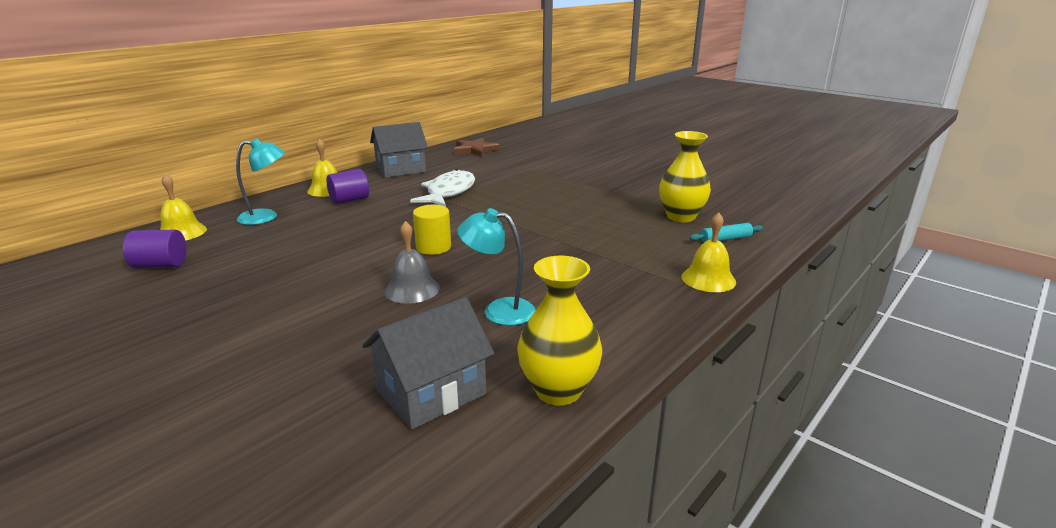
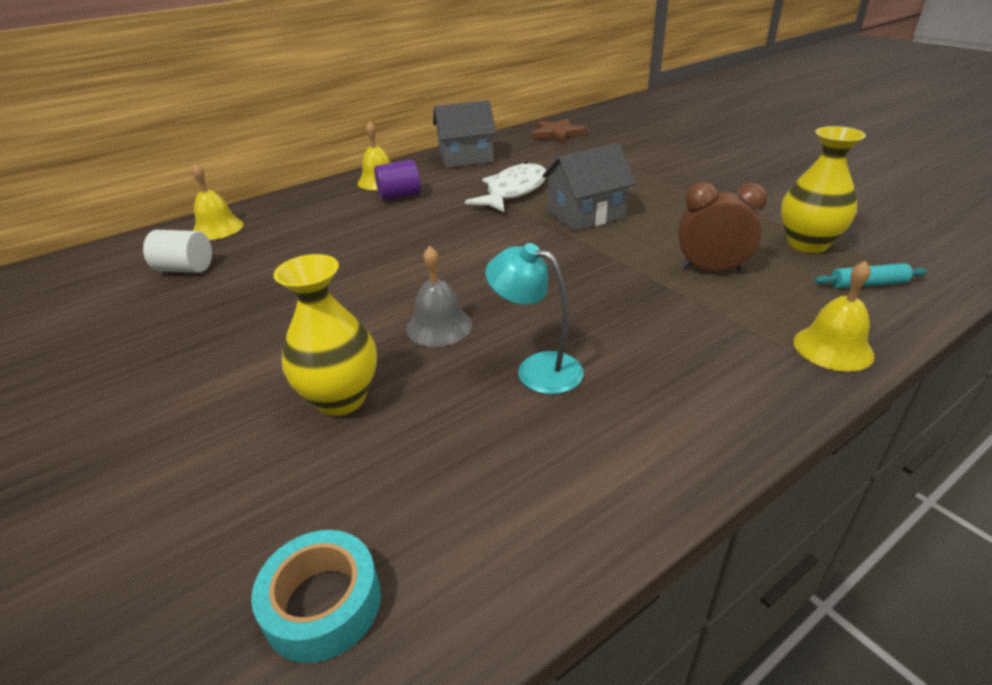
camera: 15 degrees right, 10 degrees up
purple cylinder [123,230,187,268] -> white cylinder [143,230,212,273]
turquoise lamp [236,138,285,225] -> none
grey house [362,297,495,429] -> grey house moved to [542,143,636,231]
yellow cylinder [413,205,451,255] -> none
yellow vase [517,256,602,406] -> yellow vase moved to [274,254,377,416]
none -> turquoise tape [251,530,381,663]
none -> brown clock [678,182,768,272]

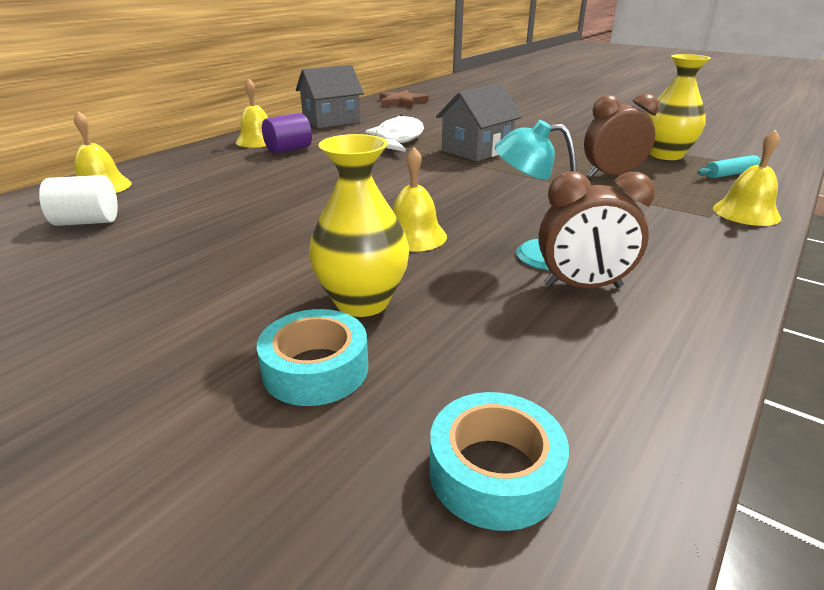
camera: 20 degrees left, 5 degrees down
grey bell [406,246,473,347] -> yellow bell [393,147,447,252]
none -> turquoise tape [257,309,368,406]
none -> brown clock [538,171,655,288]

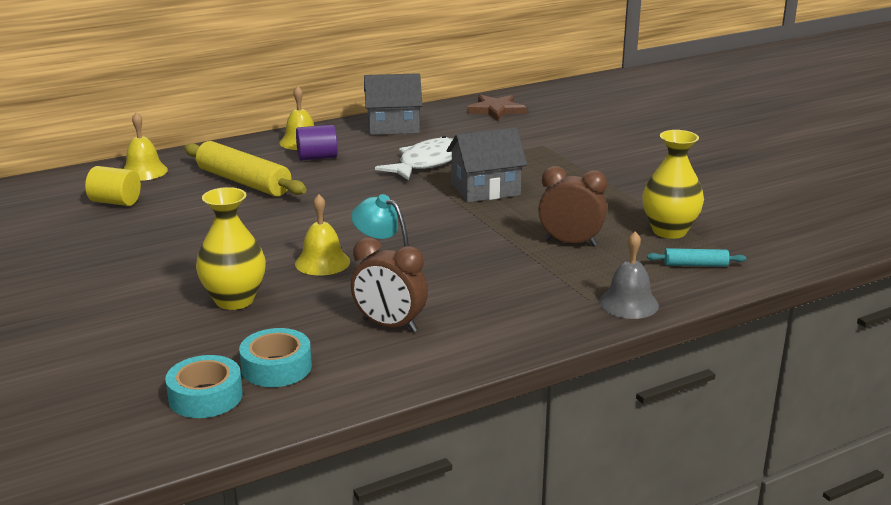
camera: 25 degrees right, 5 degrees down
white cylinder [39,175,118,226] -> yellow cylinder [85,166,141,206]
turquoise tape [257,309,368,406] -> turquoise tape moved to [239,328,312,387]
yellow bell [713,130,781,226] -> grey bell [599,231,659,319]
none -> yellow rolling pin [184,141,307,196]

